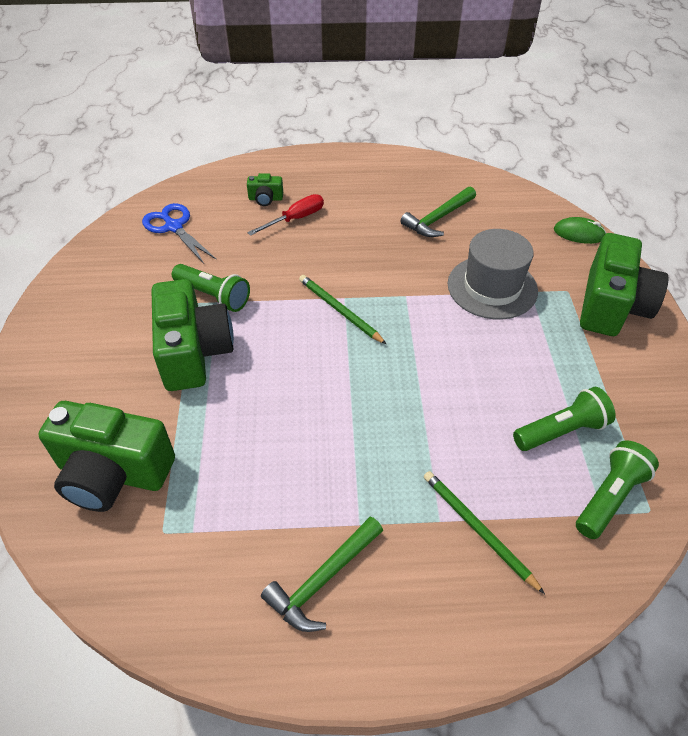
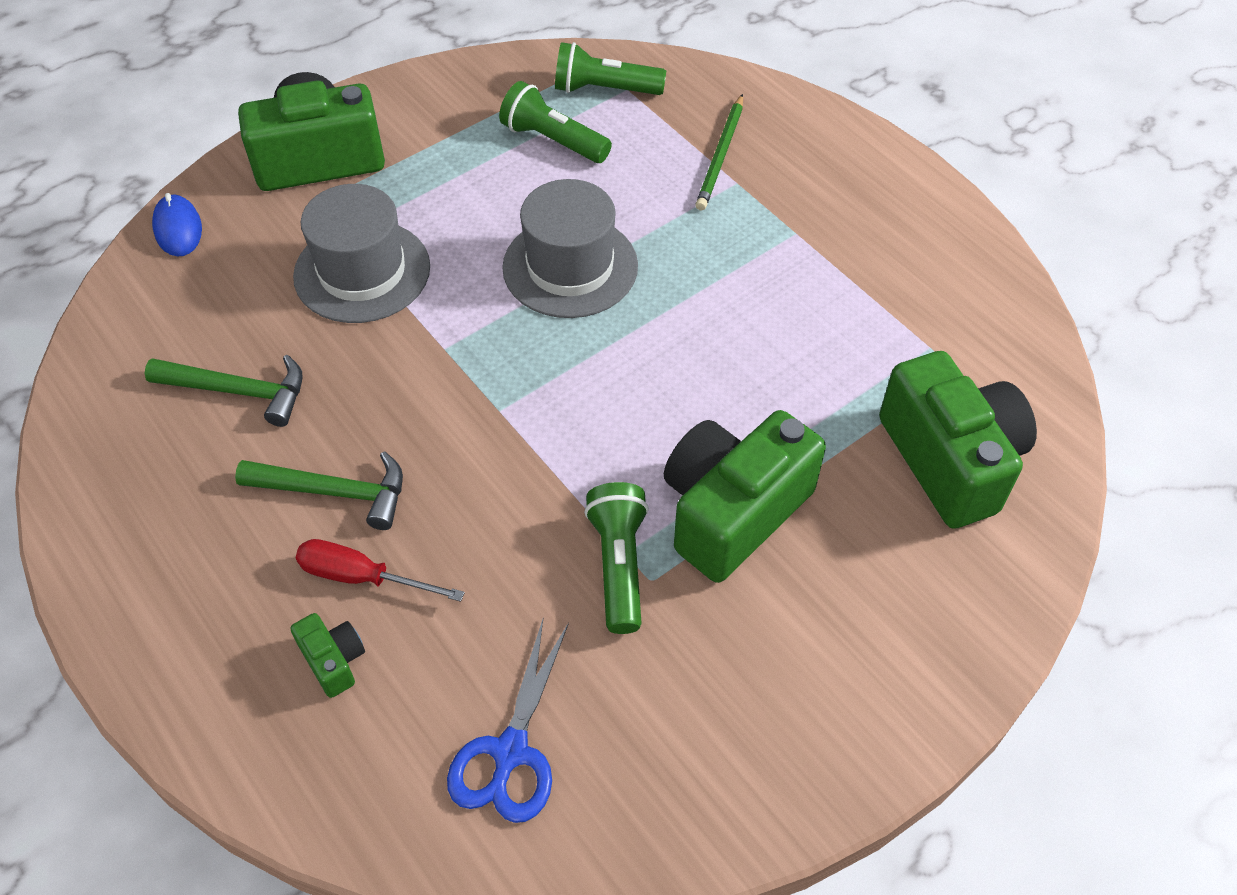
camera: 125 degrees left, 5 degrees up
green hammer [261,516,383,632] -> green hammer moved to [235,451,403,530]
green pencil [299,275,386,344] -> none
green mouse [554,217,606,244] -> blue mouse [152,193,202,257]
none -> grey hat [502,179,638,318]

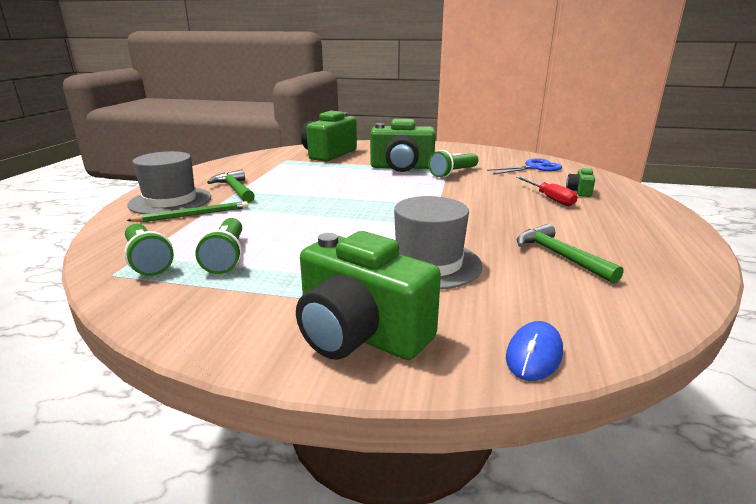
camera: 130 degrees left, 30 degrees down
green hammer [235,451,403,530] -> green hammer moved to [207,169,255,203]
grey hat [502,179,638,318] -> grey hat moved to [127,151,211,214]

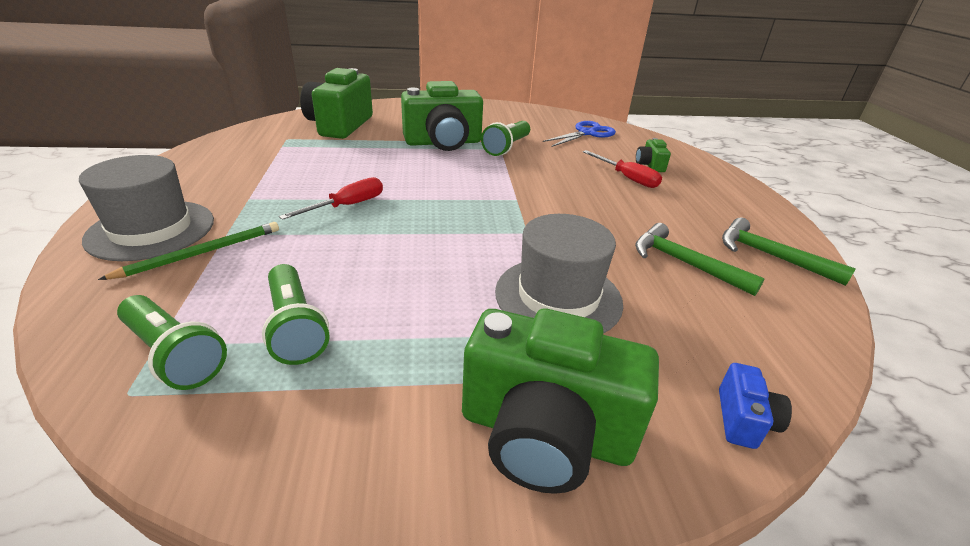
camera: 20 degrees left, 10 degrees up
green hammer [207,169,255,203] -> green hammer moved to [722,218,856,286]
blue mouse [506,321,563,381] -> blue camera [719,363,792,449]
none -> red screwdriver [279,177,383,220]

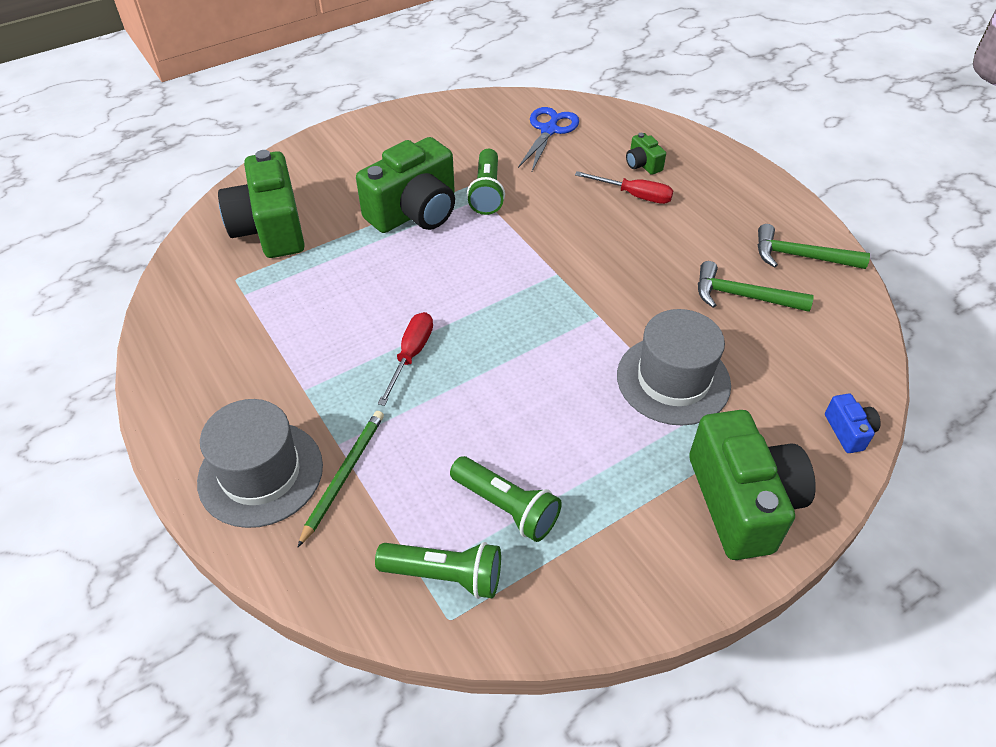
camera: 25 degrees left, 15 degrees up
green camera [462,309,659,494] -> green camera turned 90 degrees counterclockwise [689,410,816,560]

